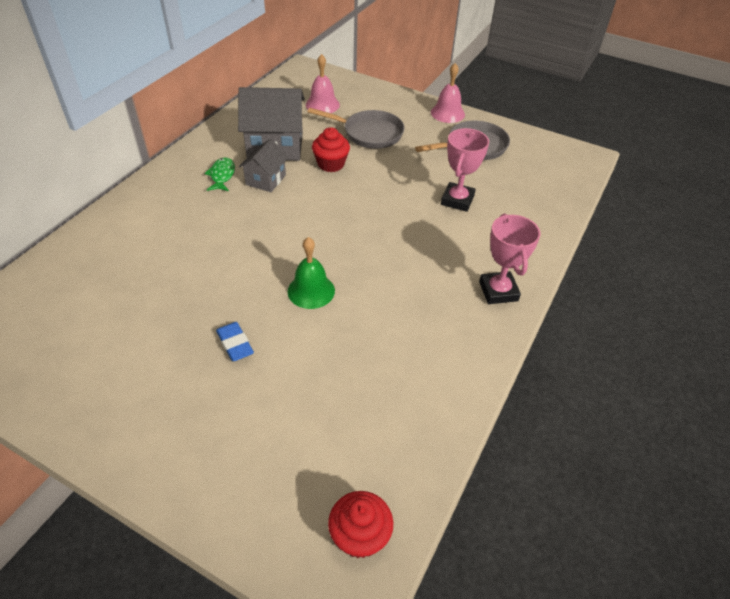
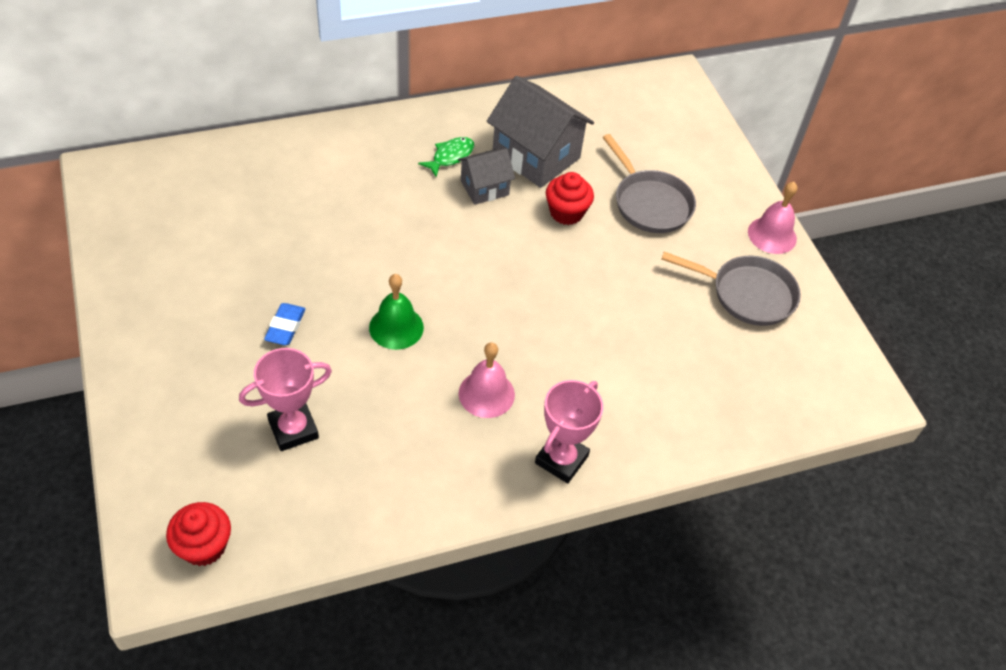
camera: 40 degrees right, 5 degrees up
pink bell [306,54,340,113] -> pink bell moved to [459,342,515,418]
pink trophy [441,128,489,212] -> pink trophy moved to [239,348,332,451]

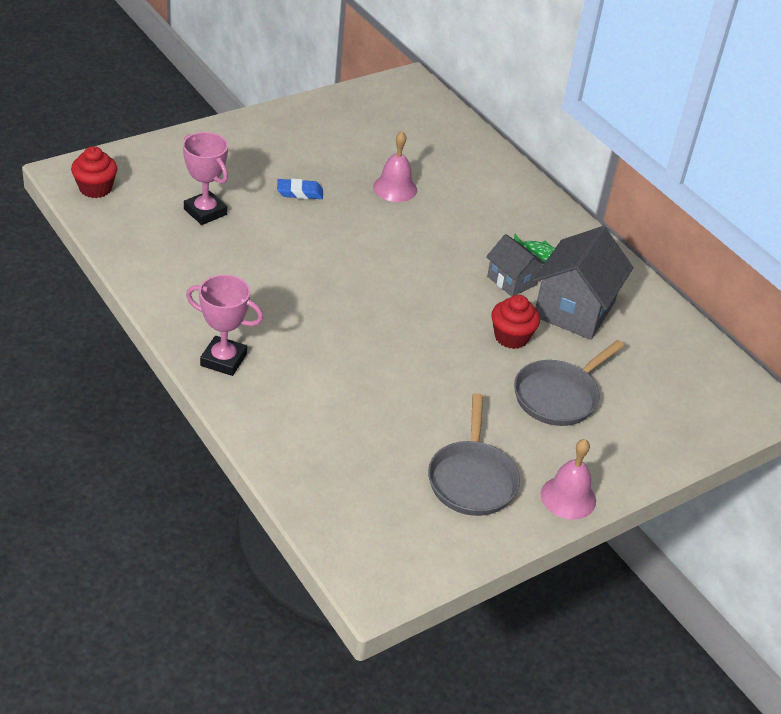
camera: 75 degrees right, 10 degrees down
green bell [369,274,424,350] -> none
pink bell [459,342,515,418] -> pink bell moved to [373,131,417,202]

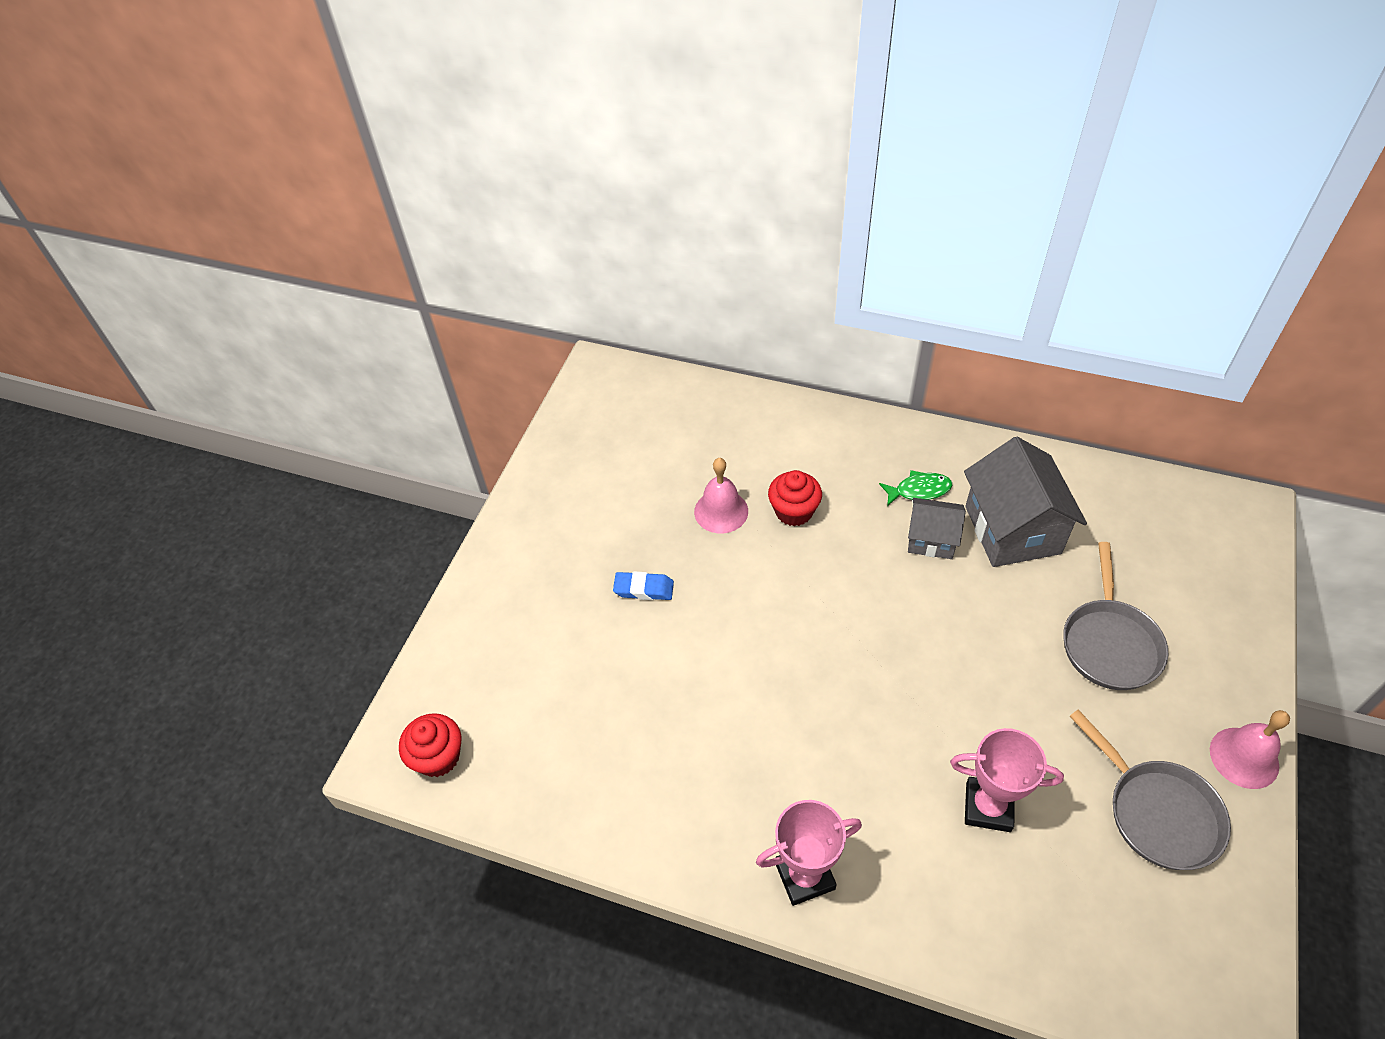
camera: 30 degrees left, 10 degrees up
pink trophy [183,132,228,225] -> pink trophy moved to [950,728,1064,832]
blue eraser [277,179,323,199] -> blue eraser turned 45 degrees clockwise [613,571,674,600]
red cupcake [492,295,540,349] -> red cupcake moved to [768,470,822,526]

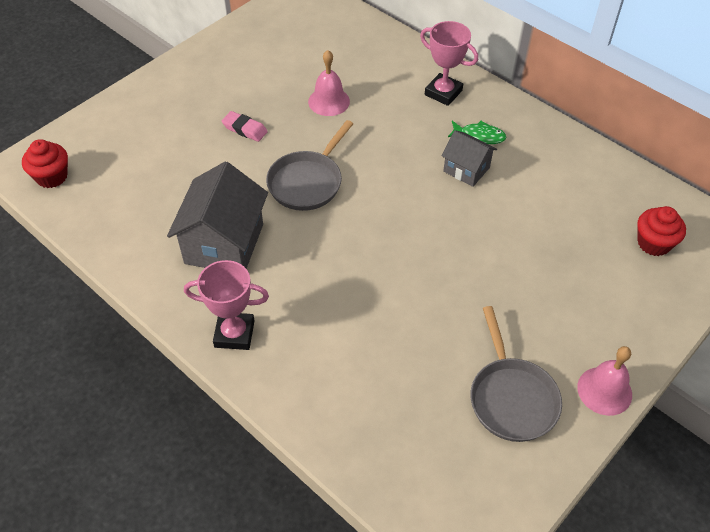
camera: 20 degrees right, 0 degrees up
blue eraser [613,571,674,600] -> pink eraser [222,111,268,142]
red cupcake [768,470,822,526] -> red cupcake moved to [637,206,686,256]
pink trophy [950,728,1064,832] -> pink trophy moved to [420,21,478,106]
grey house [964,437,1087,567] -> grey house moved to [167,161,268,269]
grey pan [1063,542,1169,690] -> grey pan moved to [266,120,353,211]

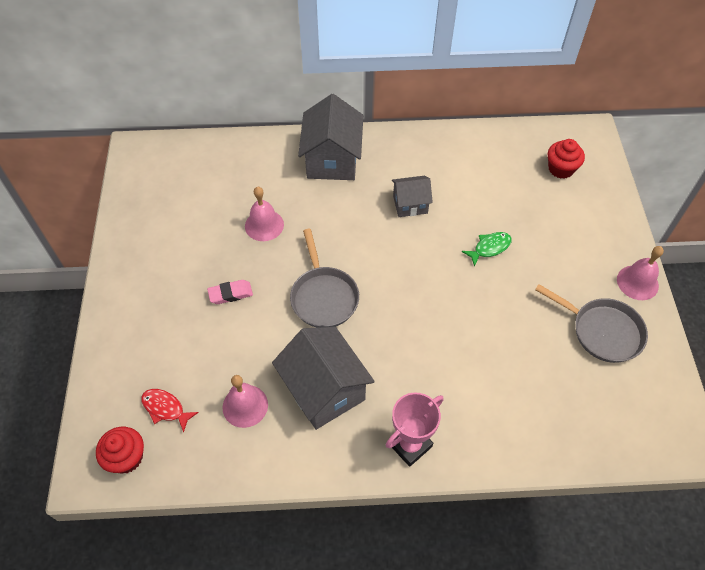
camera: 45 degrees left, 5 degrees up
pink trophy [420,21,478,106] -> grey house [298,94,363,180]
green fish [448,121,506,144] -> green fish moved to [462,232,512,267]
none -> red fish [141,389,199,433]
none -> pink bell [223,375,268,428]

